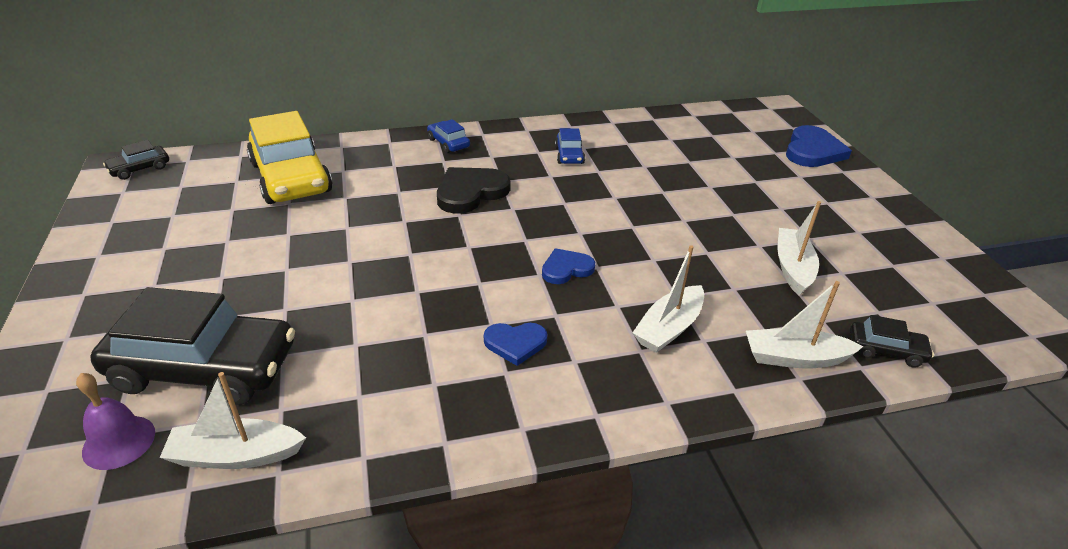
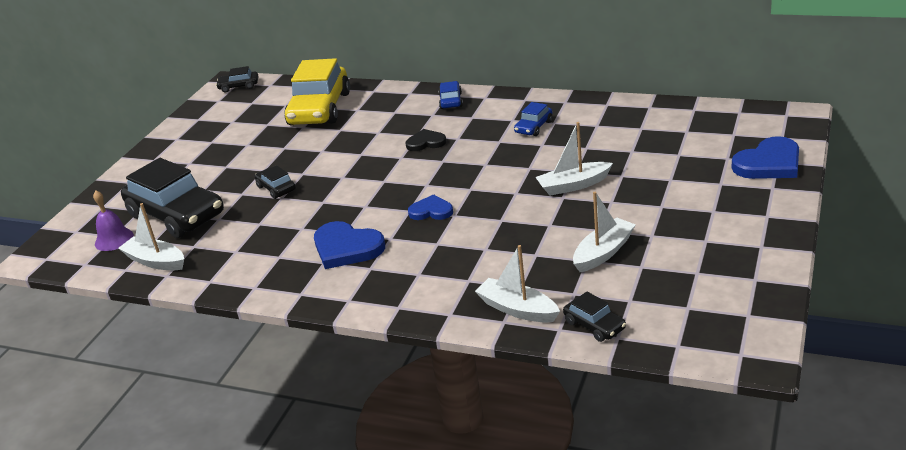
camera: 40 degrees right, 5 degrees down
black heart [437,167,511,214] -> black heart [406,129,446,151], size x0.60
blue heart [484,323,548,366] -> blue heart [314,221,385,269], size x1.65
white boat [632,245,704,353] -> white boat moved to [535,122,613,196]
none -> black car [255,165,296,199]

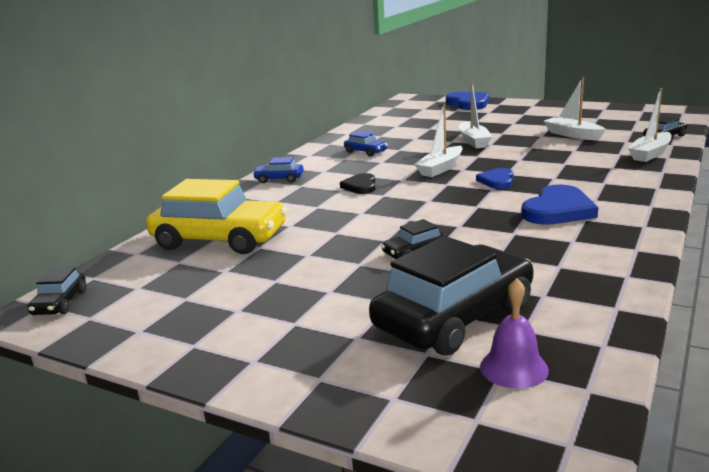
camera: 85 degrees left, 10 degrees down
white boat [118,203,184,270] -> white boat moved to [414,103,463,177]

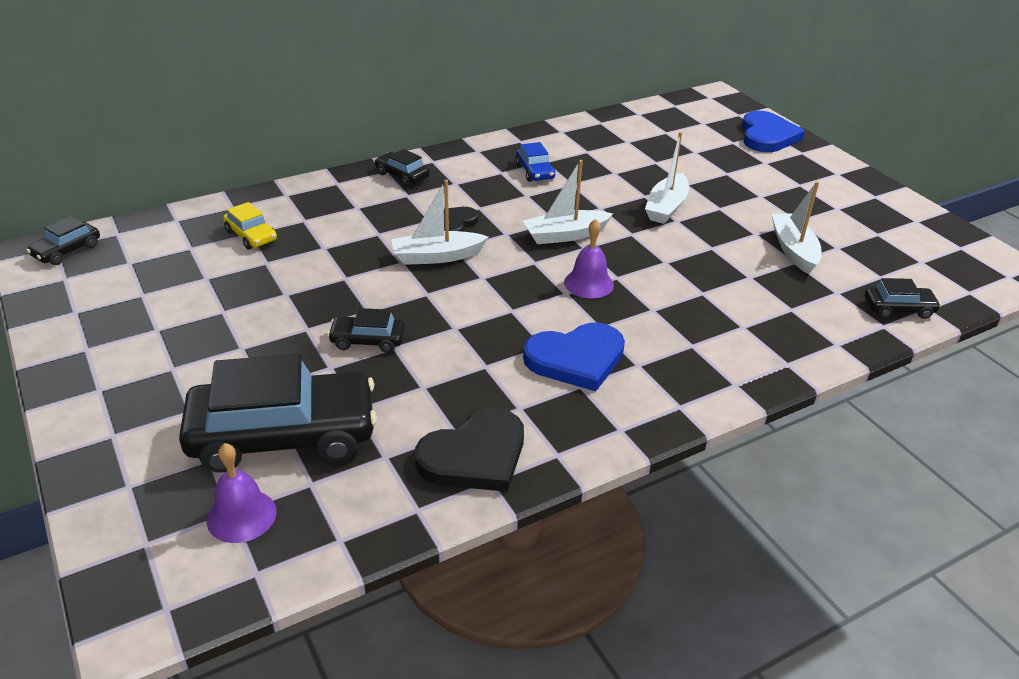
camera: 30 degrees right, 15 degrees up
yellow car [146,179,287,254] -> yellow car [223,202,277,250], size x0.45
blue car [253,157,304,183] -> black car [375,149,430,187]
blue heart [476,168,514,189] -> purple bell [564,219,614,299]
white boat [628,88,672,162] -> white boat moved to [391,180,488,265]
none -> black heart [415,408,524,492]

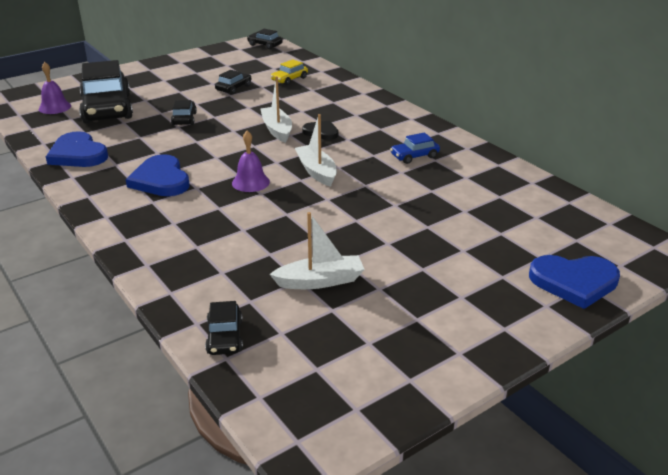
camera: 85 degrees right, 5 degrees down
black car [375,149,430,187] -> black car moved to [215,70,251,94]
black heart [415,408,524,492] -> blue heart [46,131,108,167]
white boat [645,132,689,224] -> none

